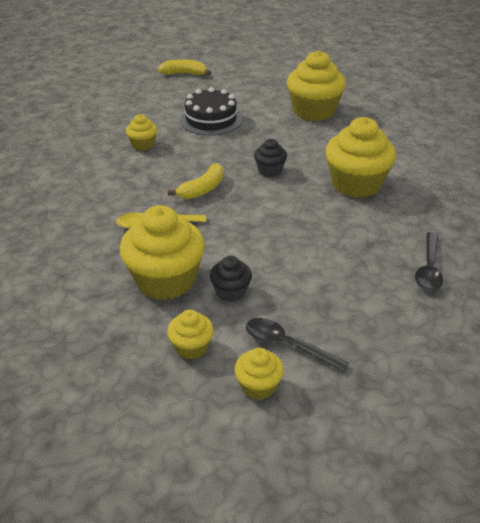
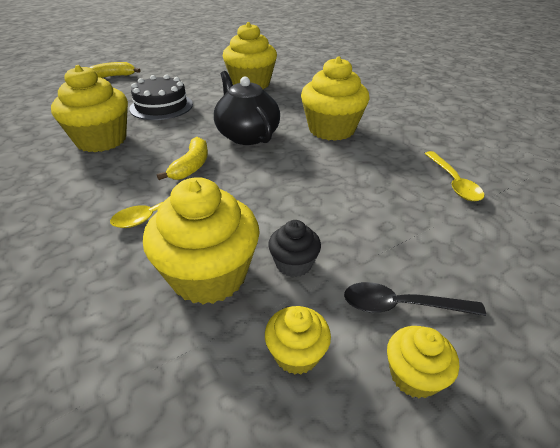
camera: 25 degrees left, 0 degrees up
yellow cupcake [126,114,157,151] -> yellow cupcake [51,65,128,152], size x2.01
black cupcake [254,139,287,177] -> black teapot [214,71,280,145]
black spoon [415,232,443,291] -> yellow spoon [425,151,484,201]

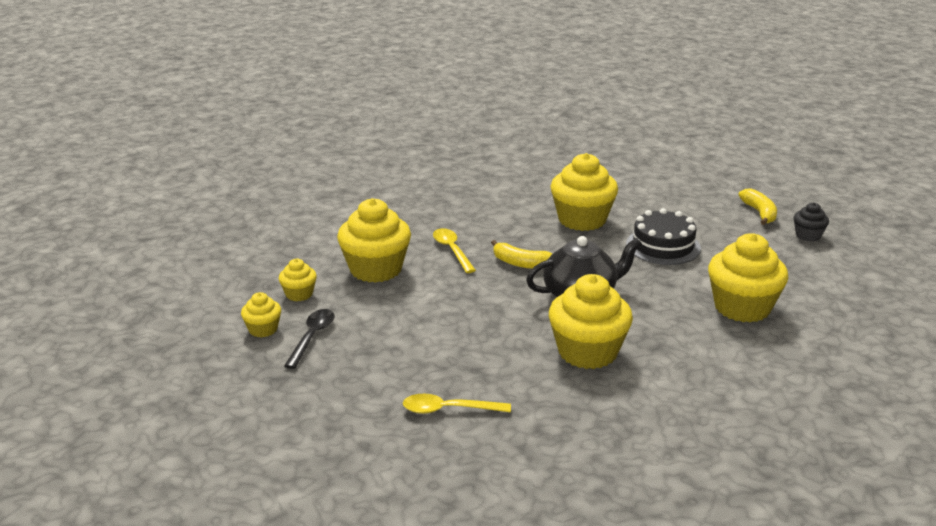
camera: 100 degrees right, 10 degrees down
black cupcake [268,220,321,277] -> black cupcake moved to [794,202,829,242]

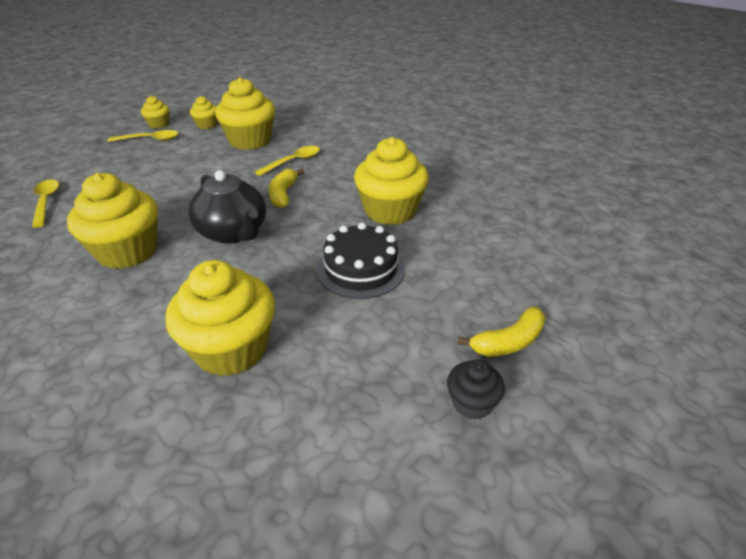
camera: 70 degrees right, 10 degrees up
black spoon [284,309,335,369] -> yellow spoon [108,130,178,142]

